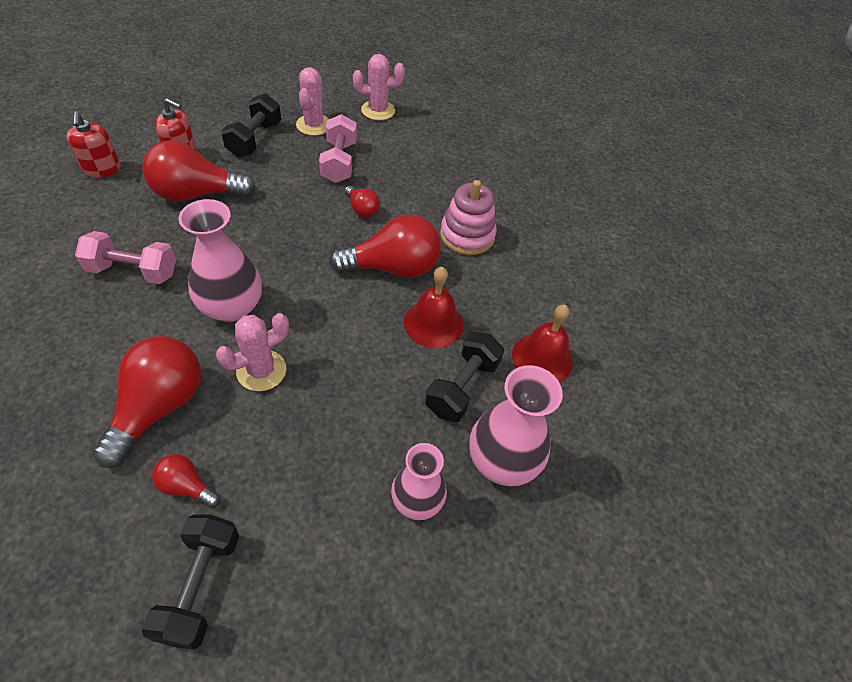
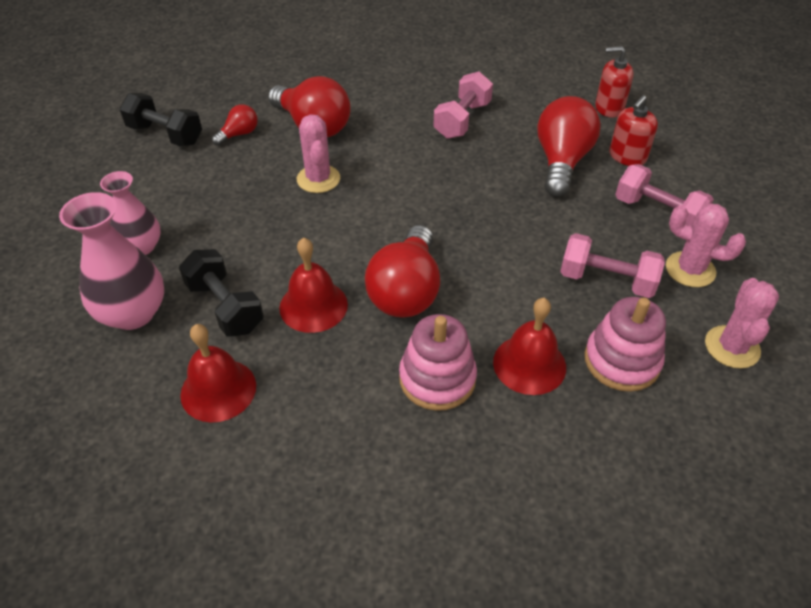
camera: 115 degrees right, 5 degrees down
pink vase [178,199,262,322] -> none
black dumbbell [221,94,281,157] -> pink dumbbell [615,164,714,226]
red light bulb [344,186,380,218] -> none
none -> red bell [493,298,566,395]
none -> pink stacking toy [584,297,666,392]

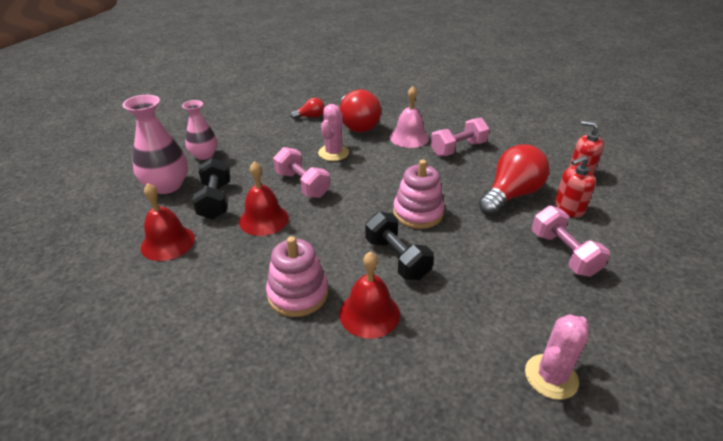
camera: 30 degrees right, 10 degrees down
black dumbbell [120,93,202,146] -> black dumbbell moved to [365,212,434,280]
red light bulb [365,225,440,317] -> none
pink dumbbell [560,233,665,298] -> pink dumbbell moved to [273,147,330,198]
pink stacking toy [584,297,666,392] -> pink stacking toy moved to [393,160,444,229]
pink cactus [666,204,746,287] -> none
none -> pink bell [390,86,429,148]

